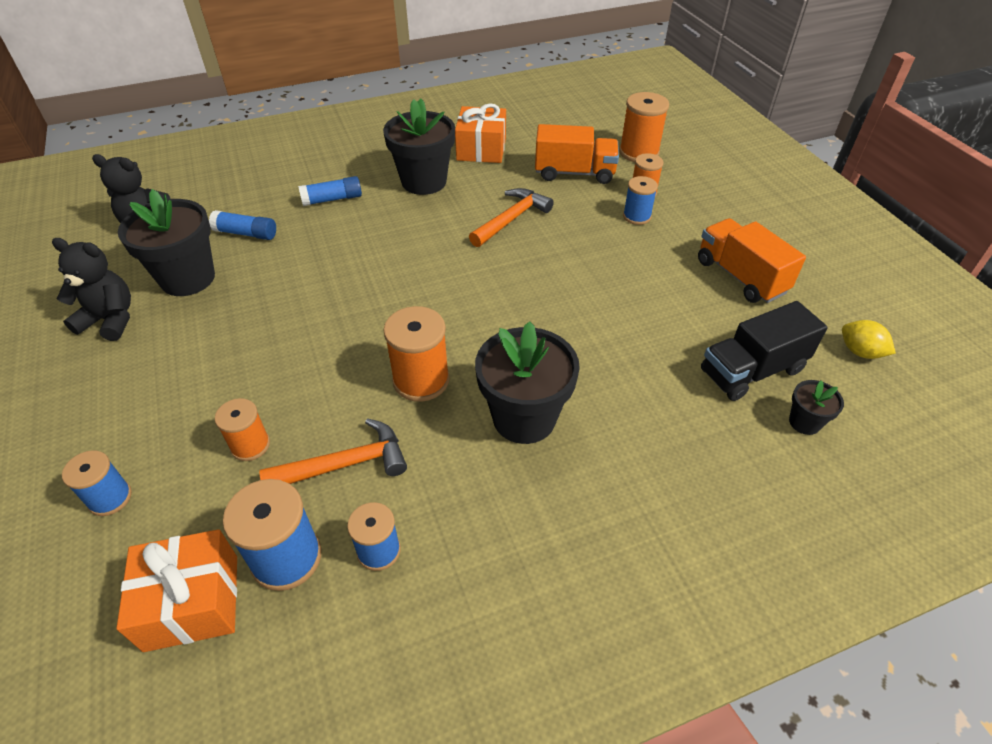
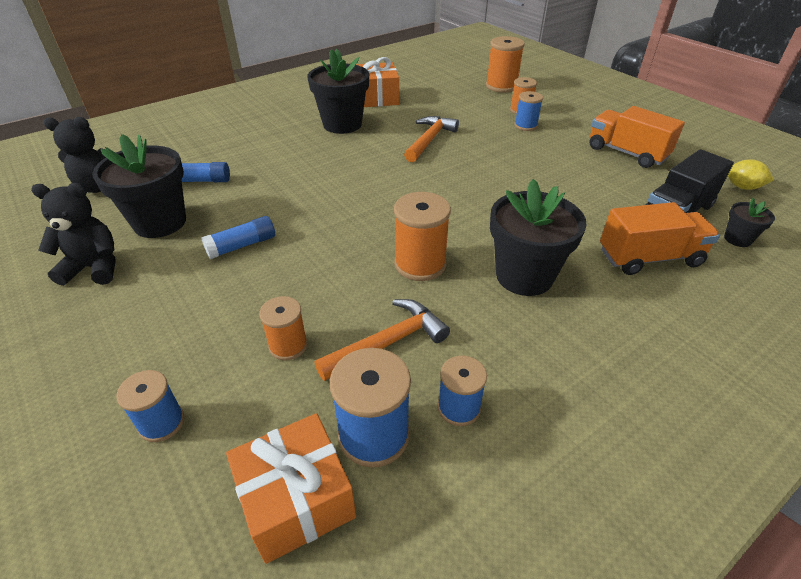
camera: 15 degrees left, 5 degrees down
blue glue stick [298,176,362,206] -> blue glue stick moved to [201,216,275,259]
orange truck [535,124,619,184] -> orange truck moved to [600,202,720,275]

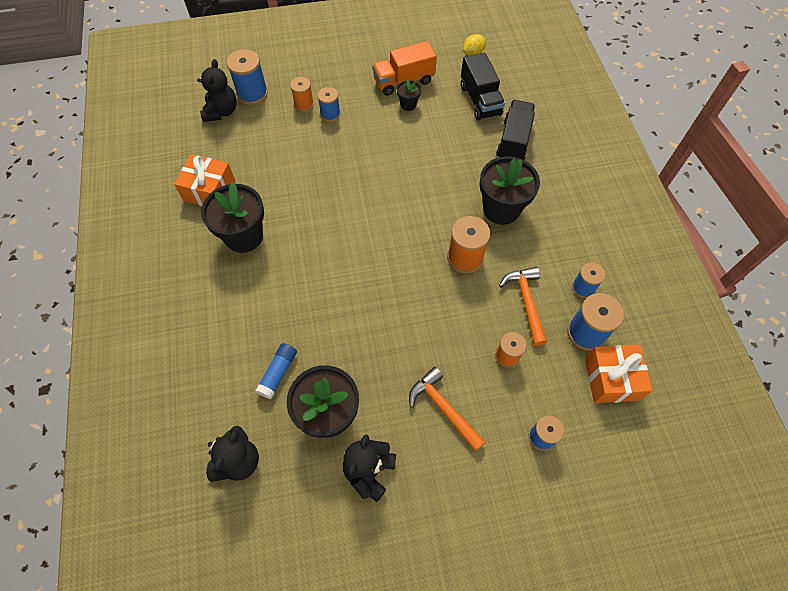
camera: 65 degrees left, 20 degrees up
blue glue stick [201,216,275,259] -> none
orange hammer [404,116,459,162] -> orange hammer moved to [409,367,486,452]
orange spool [486,36,525,93] -> blue spool [227,49,268,105]
orange truck [600,202,720,275] -> black truck [496,100,535,160]
black flower pot [724,198,775,247] -> black flower pot moved to [397,79,421,111]
none -> black teddy bear [197,59,237,122]

